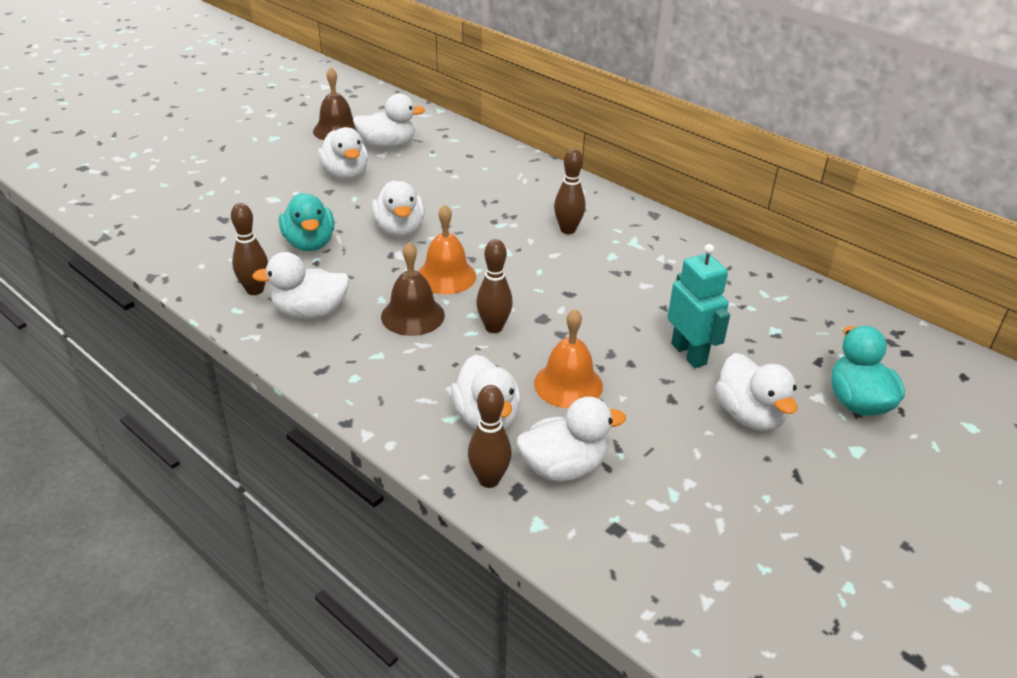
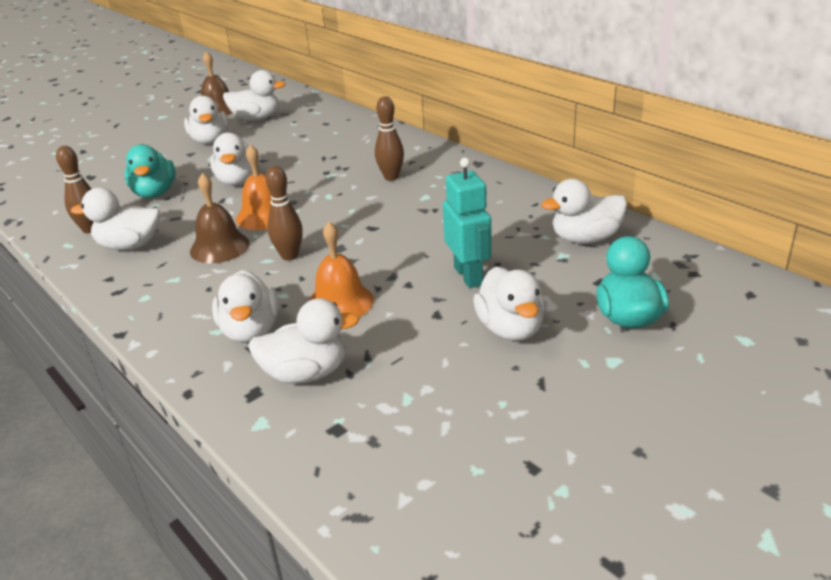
camera: 10 degrees right, 5 degrees down
brown bowling pin [468,385,512,488] -> none
none -> white duck [541,179,627,244]

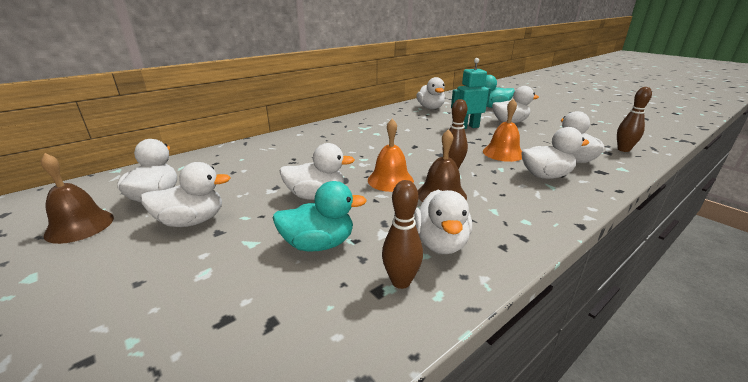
camera: 90 degrees left, 5 degrees down
brown bowling pin [375,96,404,181] -> brown bowling pin moved to [617,87,652,152]

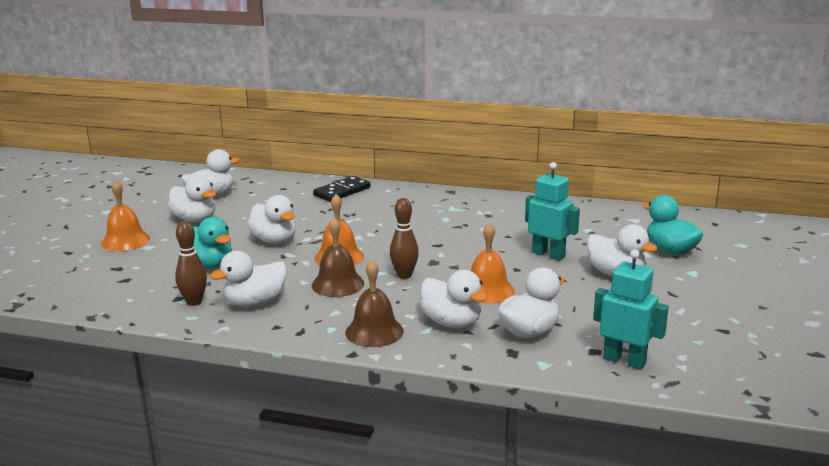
camera: 55 degrees right, 5 degrees down
brown bell [41,153,114,244] -> brown bell moved to [345,259,404,347]
white duck [416,77,445,109] -> none
brown bowling pin [617,87,652,152] -> turquoise robot [593,250,669,370]
none -> orange bell [101,180,150,251]
none -> black domino [313,176,370,202]

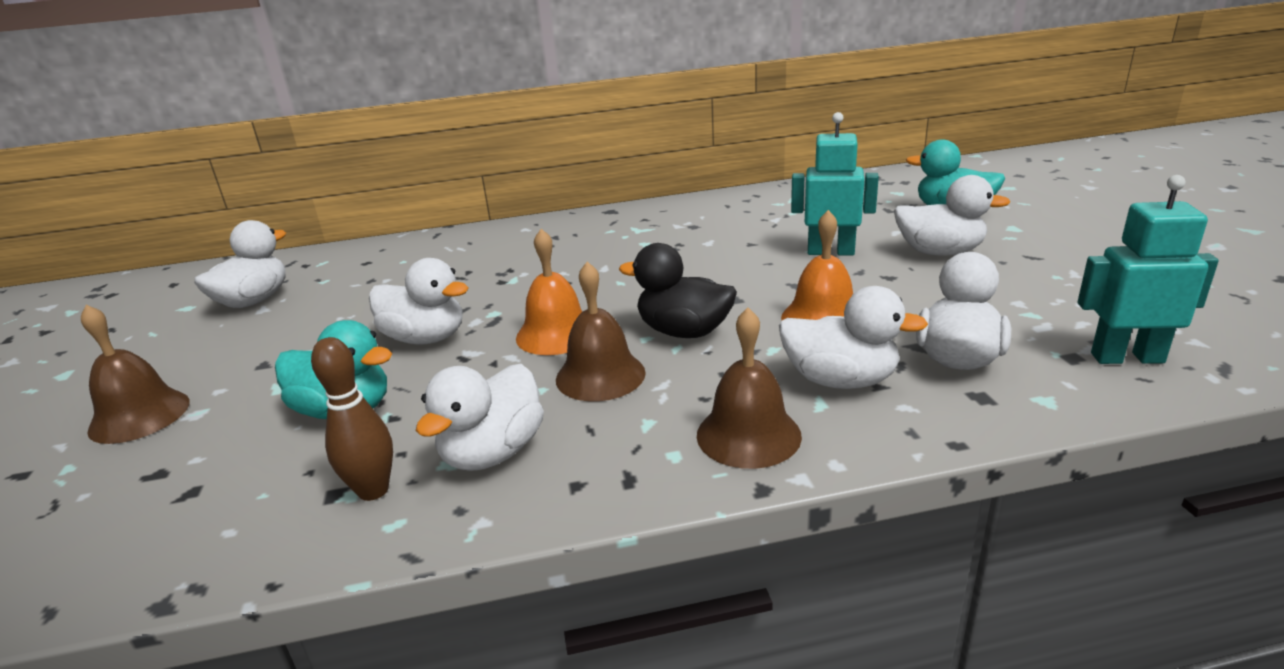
camera: 25 degrees left, 5 degrees up
orange bell [101,180,150,251] -> brown bell [81,305,190,444]
white duck [168,175,216,222] -> none
black domino [313,176,370,202] -> none
brown bowling pin [390,198,419,279] -> black duck [619,243,737,338]

